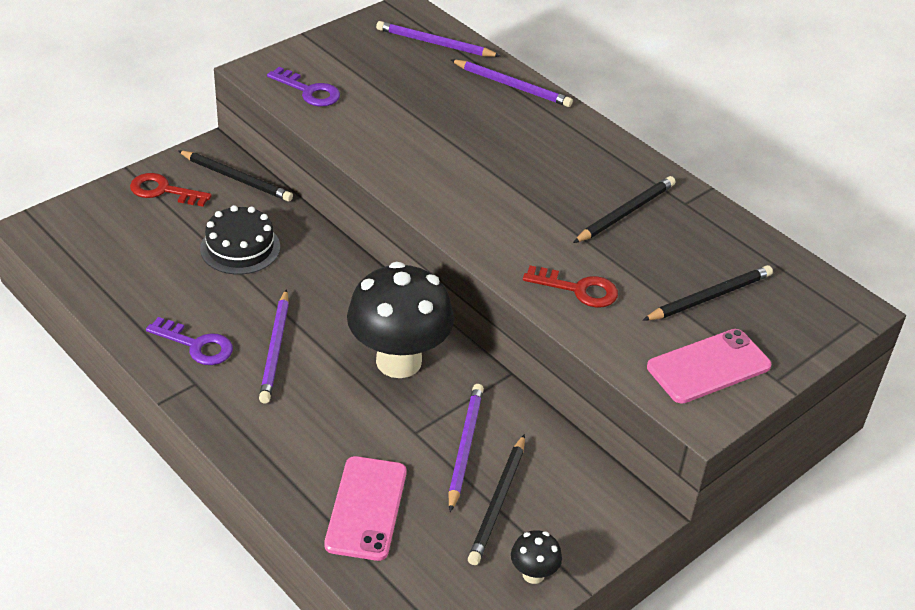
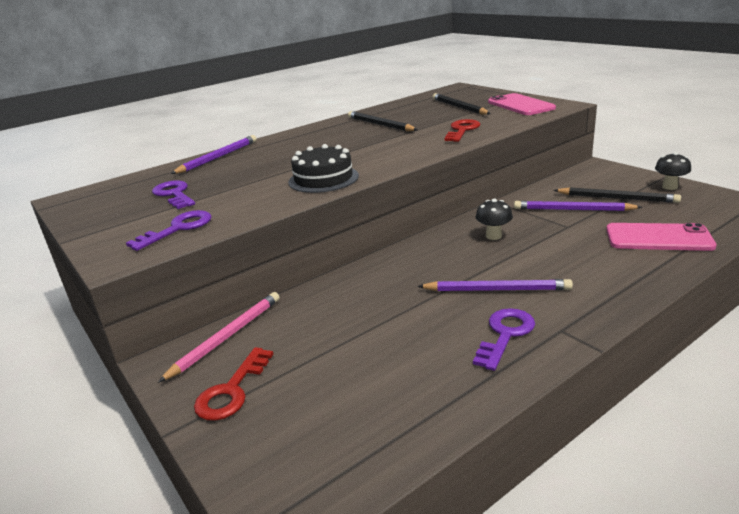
camera: 80 degrees left, 15 degrees down
black pencil [178,150,293,202] -> pink pencil [158,292,280,383]
black cake [200,205,280,275] -> black cake moved to [288,144,359,193]
black mushroom [347,262,454,378] -> black mushroom [476,198,513,240], size x0.43
purple pencil [376,21,500,57] -> none
none -> purple key [152,180,195,209]

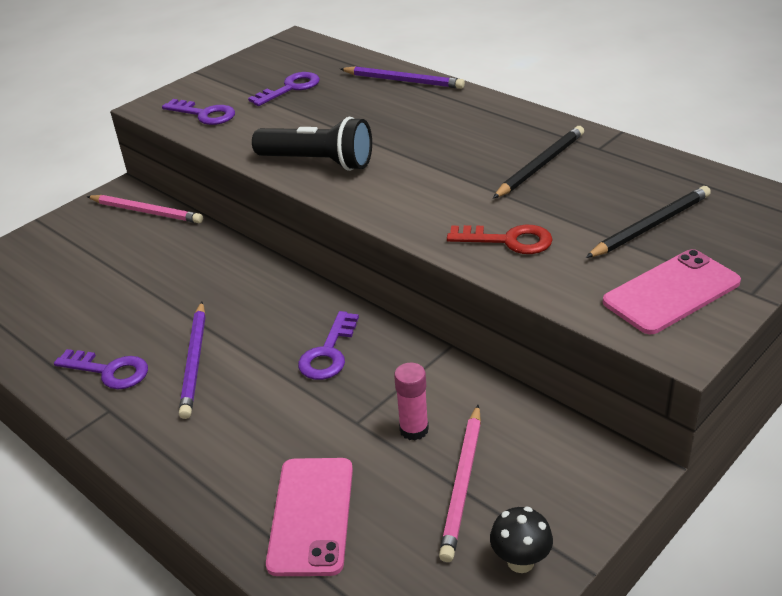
camera: 80 degrees right, 10 degrees up
red key [194,347,273,421] -> none
black cake [288,144,359,193] -> black flashlight [252,117,372,171]
black mushroom [476,198,513,240] -> purple key [298,311,359,380]
purple pencil [514,201,642,211] -> pink glue stick [394,363,429,440]
black pencil [554,187,681,203] -> pink pencil [439,405,481,562]

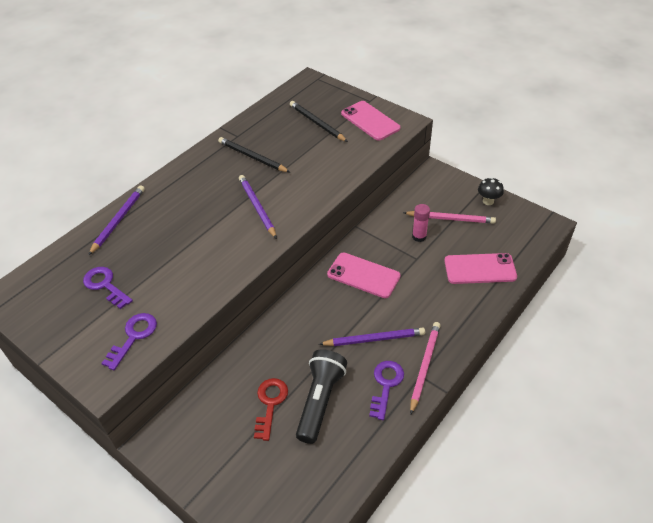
camera: 95 degrees left, 10 degrees up
pink pencil [87,195,203,223] -> pink pencil moved to [410,322,440,414]
black flashlight [252,117,372,171] -> black flashlight moved to [296,349,347,444]
purple key [298,311,359,380] -> pink phone [327,253,401,298]
red key [447,225,553,254] -> red key moved to [254,378,288,441]
none -> purple pencil [239,175,277,239]

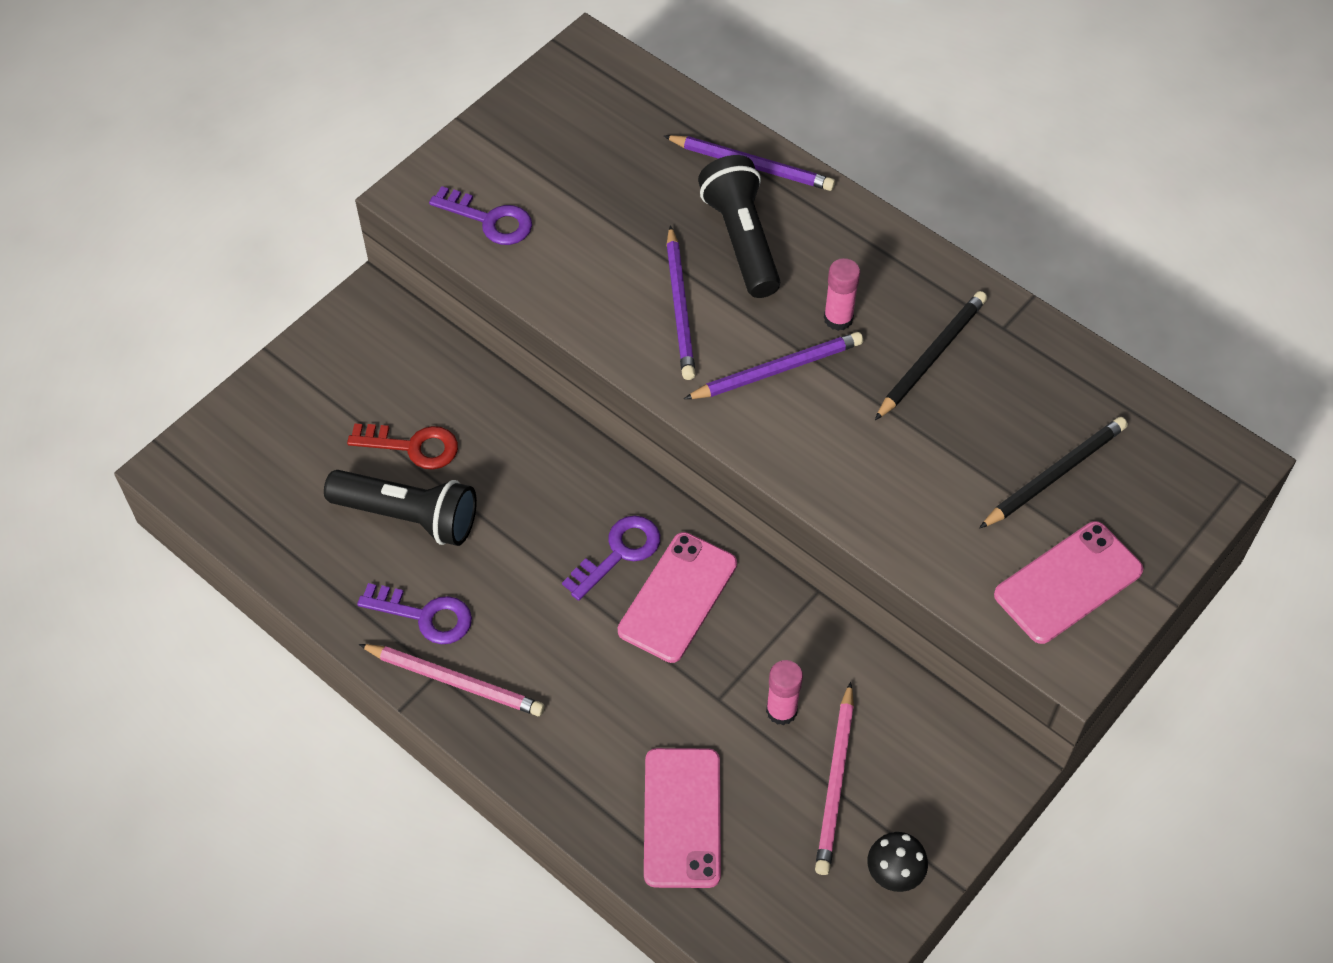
camera: 90 degrees right, 10 degrees up
purple key [83,267,133,309] -> purple key moved to [562,516,660,601]
purple pencil [319,328,425,346] -> purple pencil moved to [666,225,696,380]
none -> black flashlight [698,155,780,298]
none -> pink glue stick [824,258,860,331]

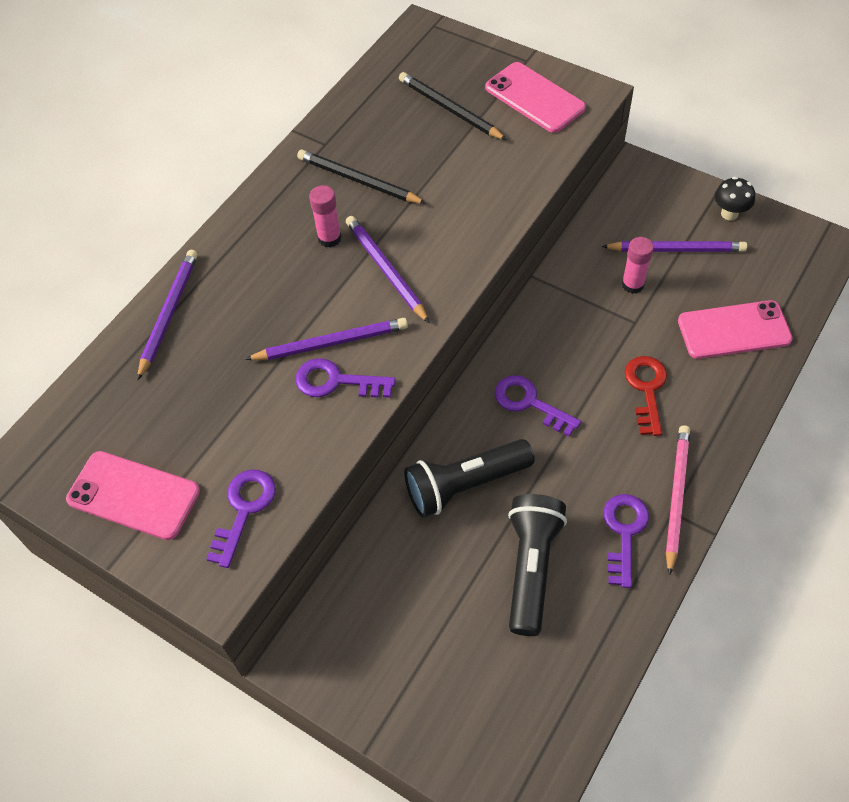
camera: 95 degrees left, 0 degrees up
red key [347,423,458,470] -> red key moved to [625,356,667,436]
pink phone [618,532,737,663] -> pink phone moved to [66,451,200,540]
black flashlight [698,155,780,298] -> black flashlight moved to [404,439,535,518]
pink pencil [815,682,854,875] -> purple pencil [601,241,747,252]
none -> purple key [296,358,395,398]

